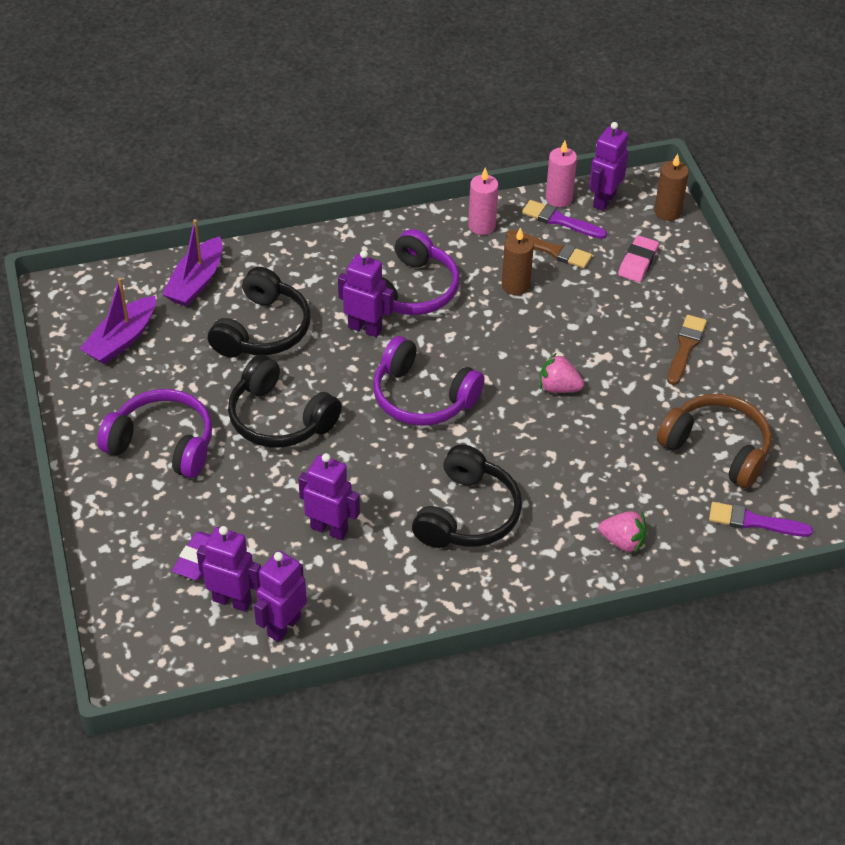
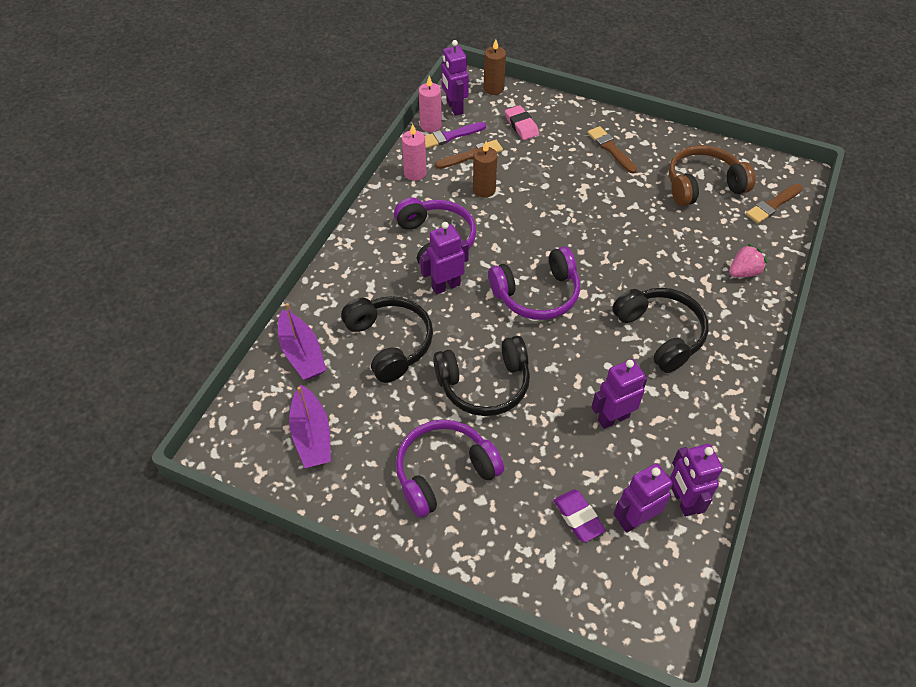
camera: 50 degrees left, 5 degrees up
pink strawberry [540,353,584,393] -> none
purple brush [709,502,813,537] -> brown brush [746,184,803,223]

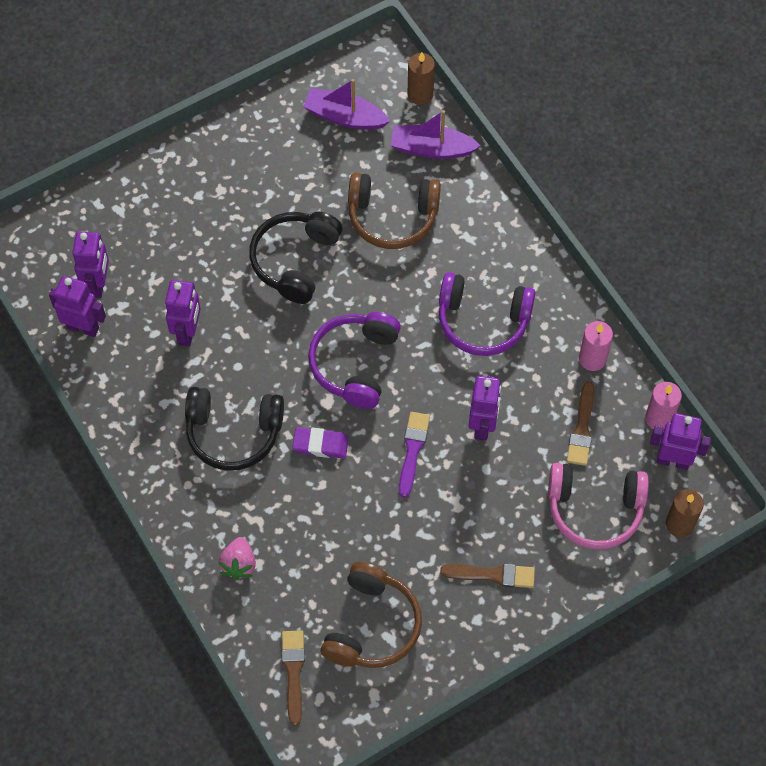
camera: 125 degrees right, 10 degrees up
black headphones [341,296,433,383] -> brown headphones [348,172,441,249]
purple headphones [396,420,504,518] -> none
purple robot [420,222,469,295] -> purple robot moved to [469,376,501,441]
purple brush [425,122,486,149] -> purple brush moved to [399,412,430,498]
brown candle [473,141,498,198] -> brown candle moved to [408,52,435,105]
pink eraser [505,105,539,140] -> pink headphones [548,463,649,549]
purple eraser [554,489,606,542] -> purple eraser moved to [292,427,349,458]

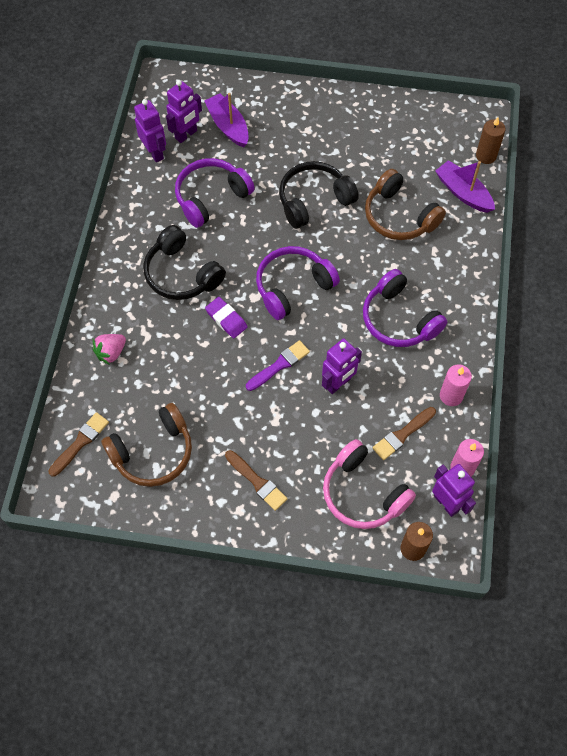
camera: 40 degrees right, 0 degrees up
purple robot [165,280,201,346] -> purple headphones [175,158,255,228]
purple boat [303,79,391,130] -> purple boat moved to [204,93,249,147]

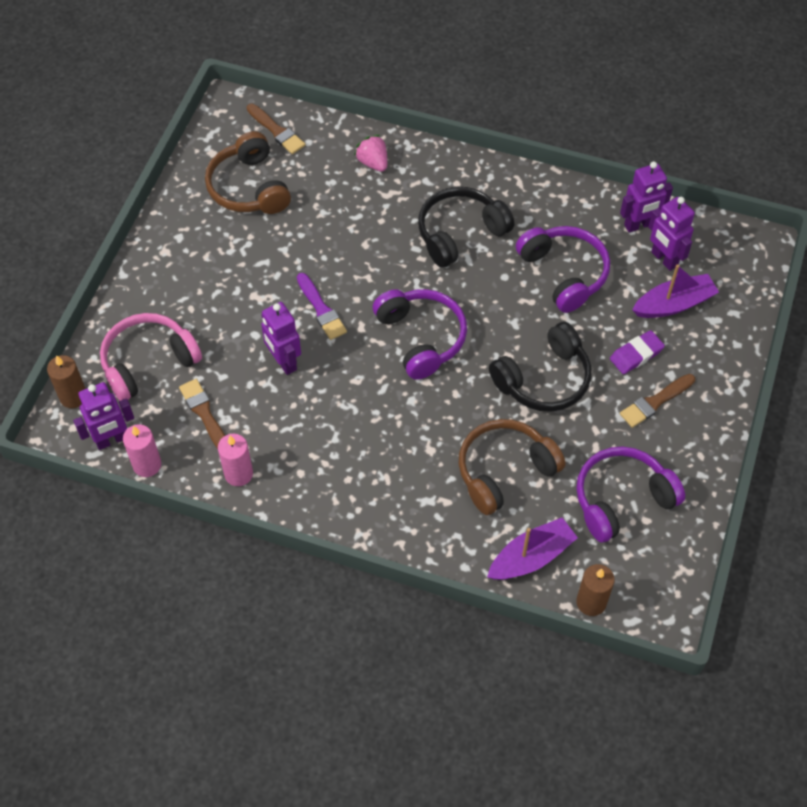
camera: 100 degrees right, 5 degrees down
purple eraser [205,297,248,338] -> purple eraser moved to [610,330,665,374]
brown brush [225,450,287,511] -> brown brush moved to [620,374,695,428]
black headphones [279,161,359,229] -> black headphones turned 75 degrees clockwise [489,322,591,412]
purple headphones [363,269,448,347] -> purple headphones moved to [576,446,685,542]

